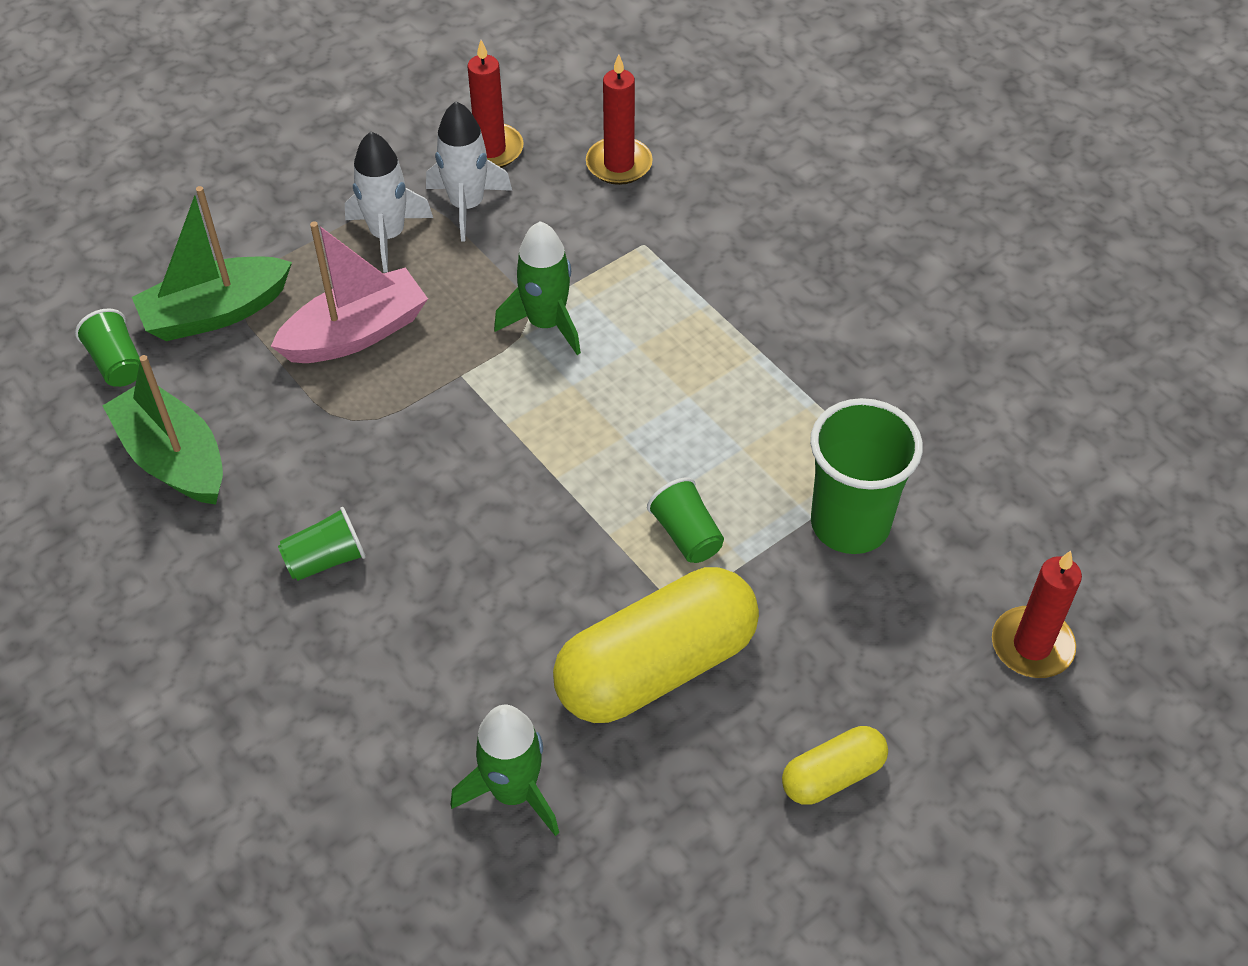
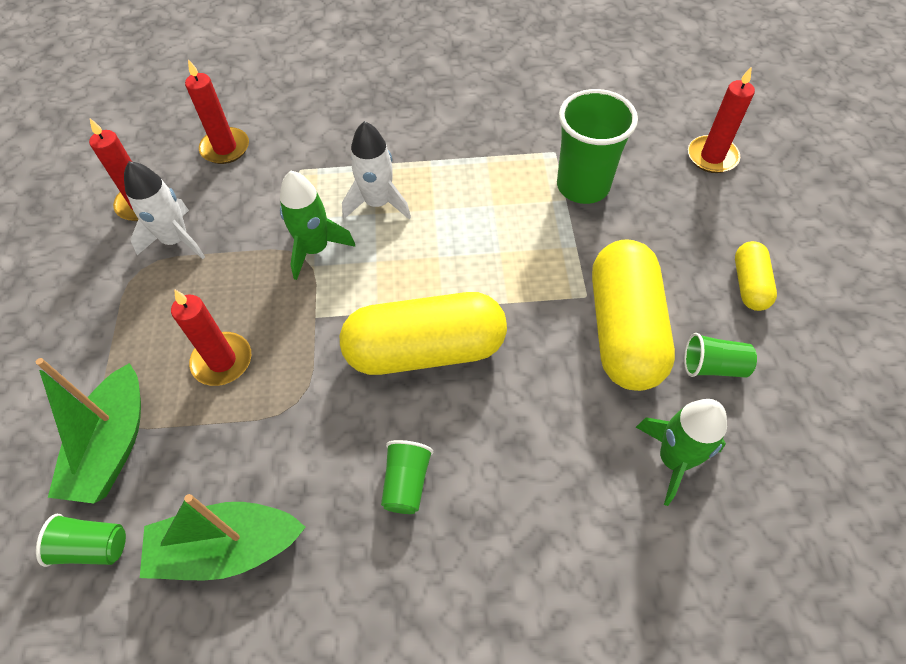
camera: 55 degrees left, 5 degrees up
pink boat [271,221,428,363] -> red candle [171,290,251,386]
white rocket [345,132,433,272] -> white rocket moved to [342,121,411,219]
green cup [647,477,724,563] -> green cup moved to [684,333,757,378]
none -> yellow capsule [340,292,507,375]

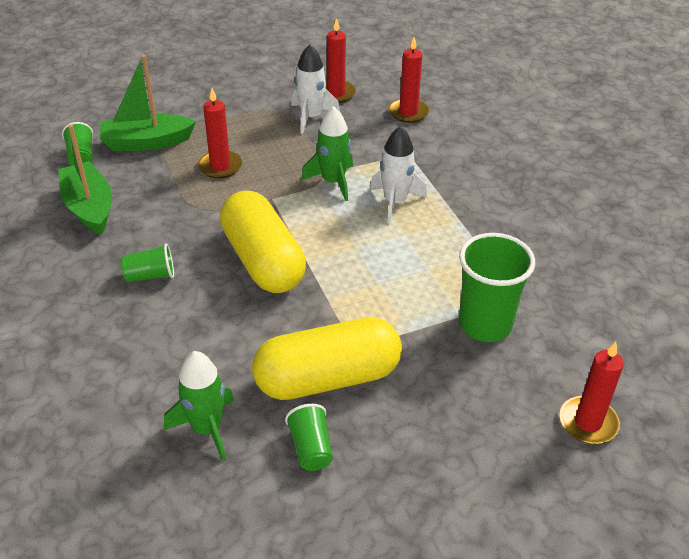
camera: 70 degrees right, 15 degrees down
yellow capsule [735,241,777,311] -> none

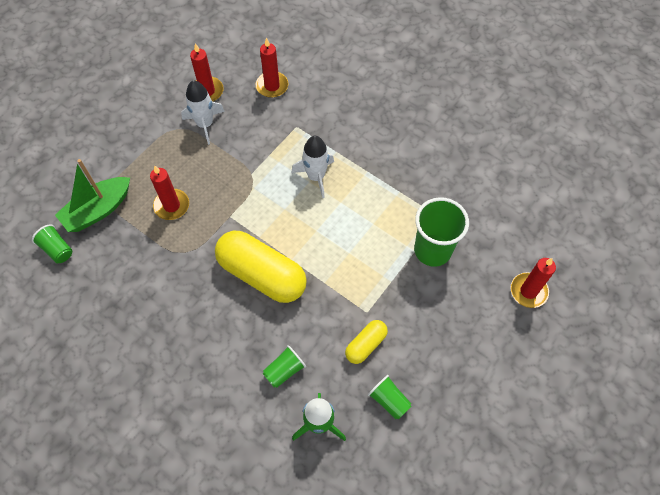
camera: 30 degrees left, 20 degrees up
green boat [58,125,112,235] -> none
green cup [121,243,174,282] -> green cup moved to [263,345,306,388]
yellow capsule [252,318,402,400] -> yellow capsule [345,320,388,364], size x0.50
green rocket [301,106,353,201] -> none

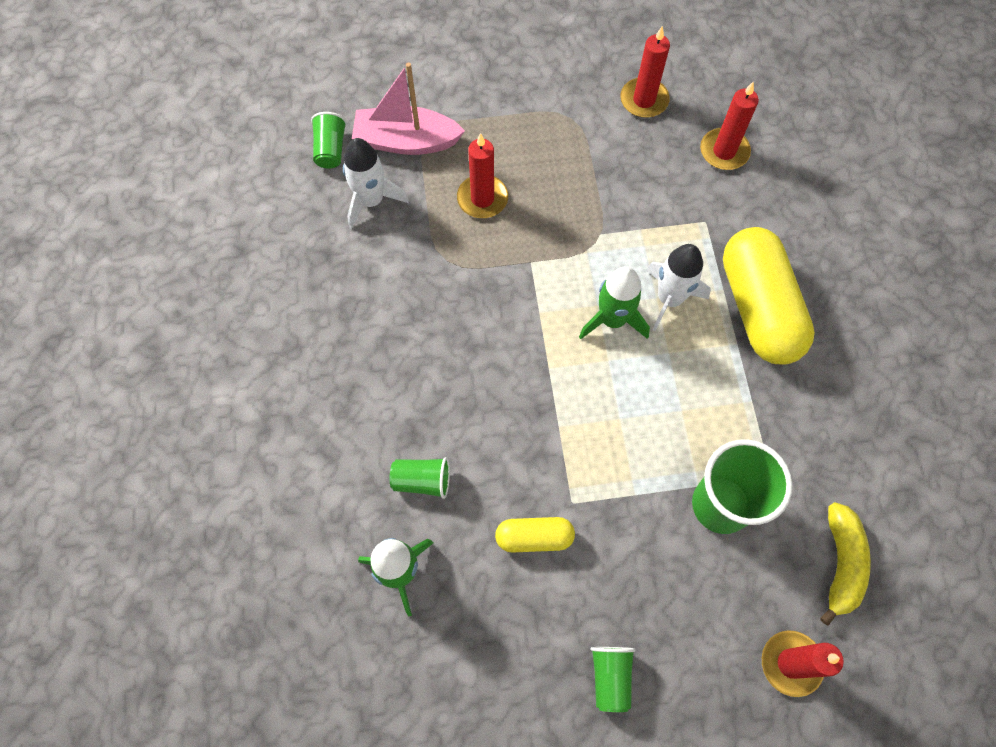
camera: 45 degrees right, 5 degrees up
green boat [55,159,130,232] -> pink boat [352,62,465,155]
white rocket [181,80,225,145] -> white rocket moved to [343,138,409,229]
yellow capsule [215,231,307,303] -> yellow capsule moved to [723,227,815,365]
green cup [368,375,411,420] -> green cup moved to [590,647,635,712]
none -> green rocket [579,266,650,339]
none -> yellow banana [820,502,871,626]

